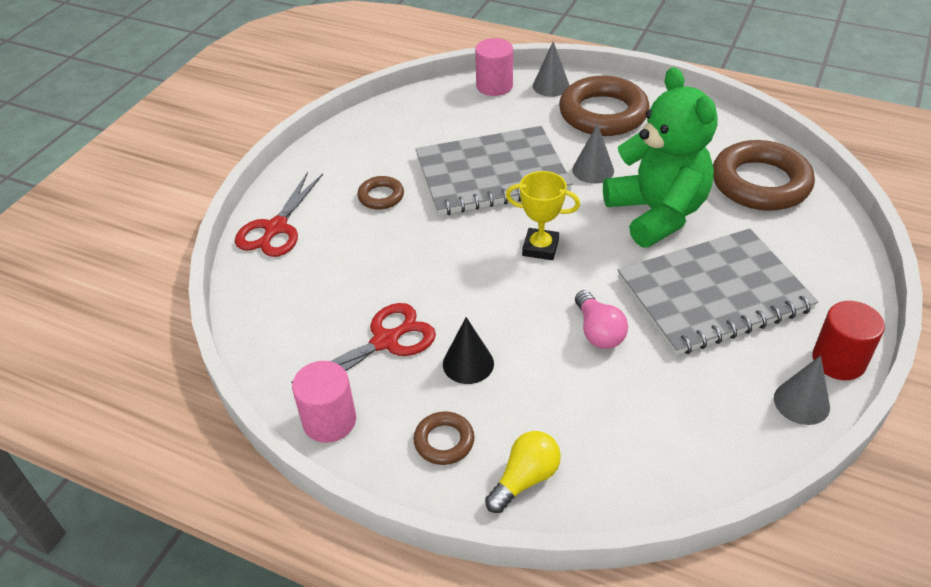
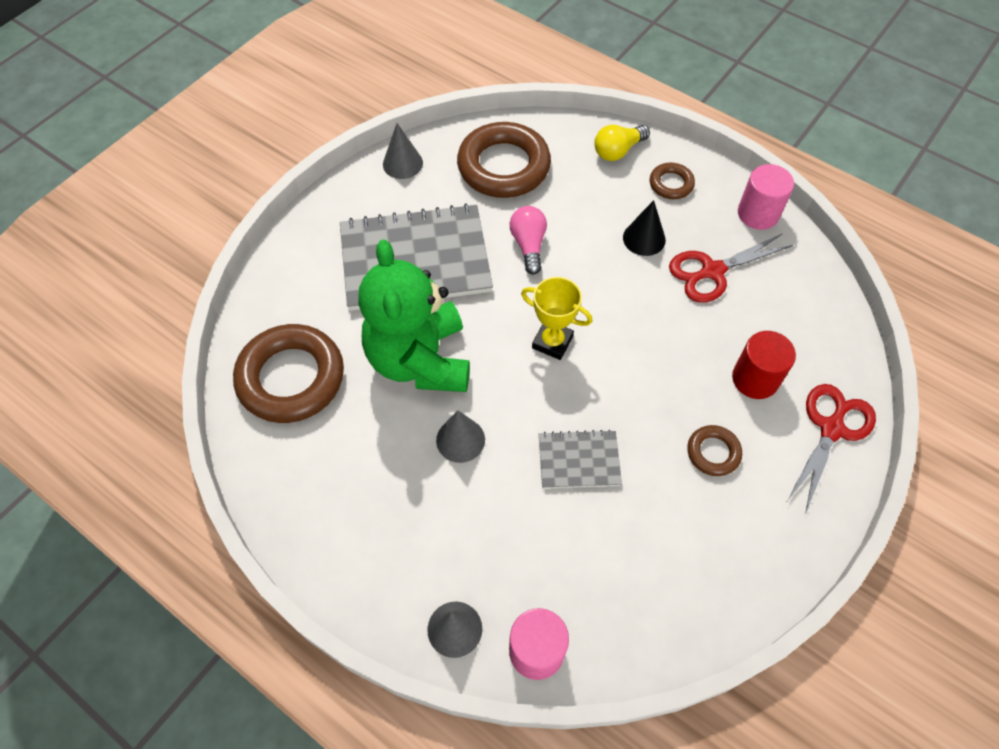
camera: 170 degrees left, 15 degrees up
grey notebook [415,126,573,216] -> grey notebook [539,430,622,489], size x0.49
brown ring [559,76,649,136] -> brown ring moved to [457,122,551,198]
red cylinder [812,301,885,380] -> red cylinder moved to [732,331,796,399]

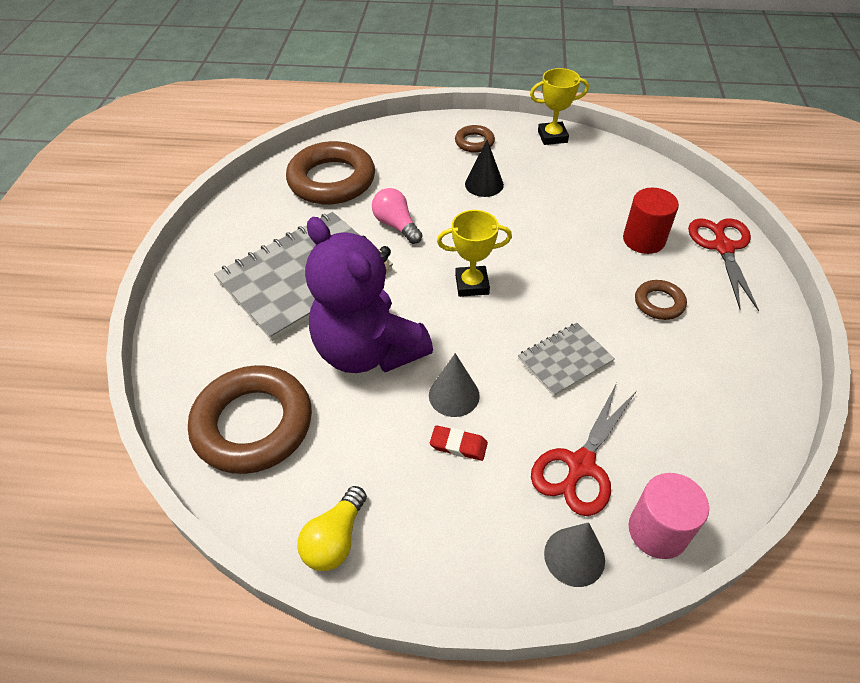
camera: 30 degrees left, 10 degrees down
green teddy bear [358,239,470,392] -> purple teddy bear [305,217,433,373]
grey cone [383,123,423,179] -> none
yellow light bulb [594,125,650,161] -> yellow light bulb moved to [297,486,367,571]
red scissors [669,234,793,303] -> red scissors moved to [531,383,637,516]
pink cylinder [738,164,794,230] -> yellow trophy [530,68,589,145]
none -> red eraser [430,425,488,461]

